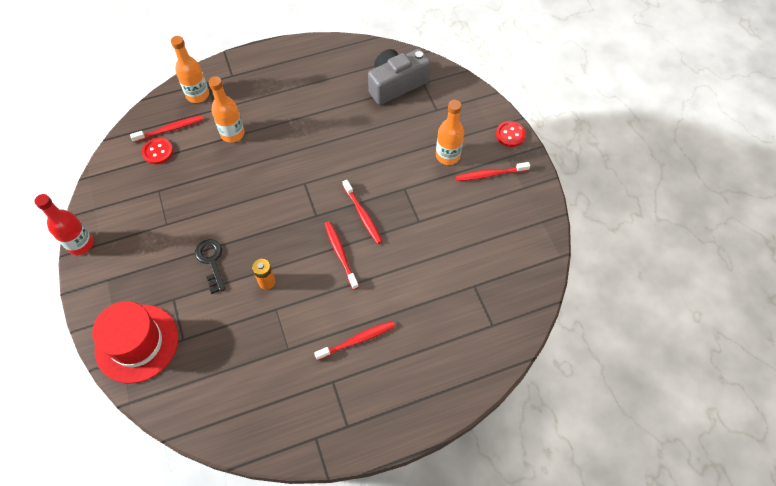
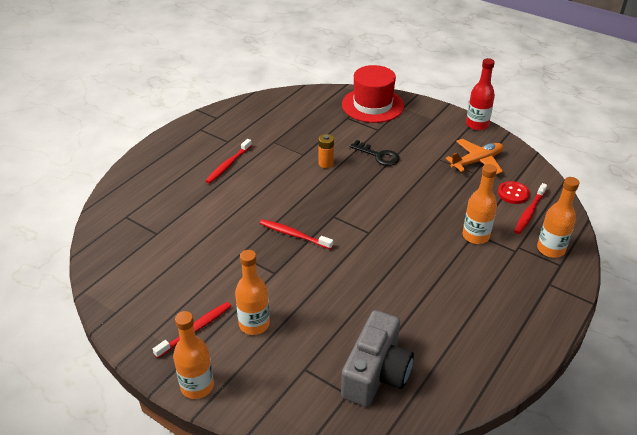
camera: 145 degrees right, 20 degrees down
red toothbrush [325,221,359,290] -> none
red button [496,121,526,147] -> orange bottle [173,311,214,399]
none -> orange plane [445,139,503,174]

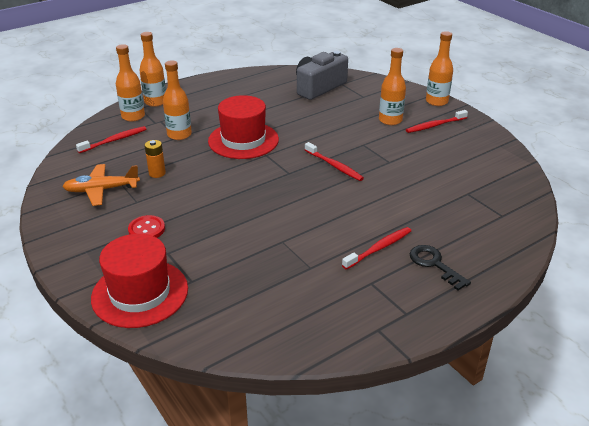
camera: 160 degrees left, 5 degrees down
orange battery [319,134,334,168] -> orange battery moved to [144,140,166,178]
black key [350,140,400,166] -> black key moved to [410,245,471,291]
red bottle [466,58,495,130] -> none
red button [498,181,530,204] -> red button moved to [128,215,165,238]
none -> orange bottle [139,32,166,107]
none -> red hat [208,95,279,159]

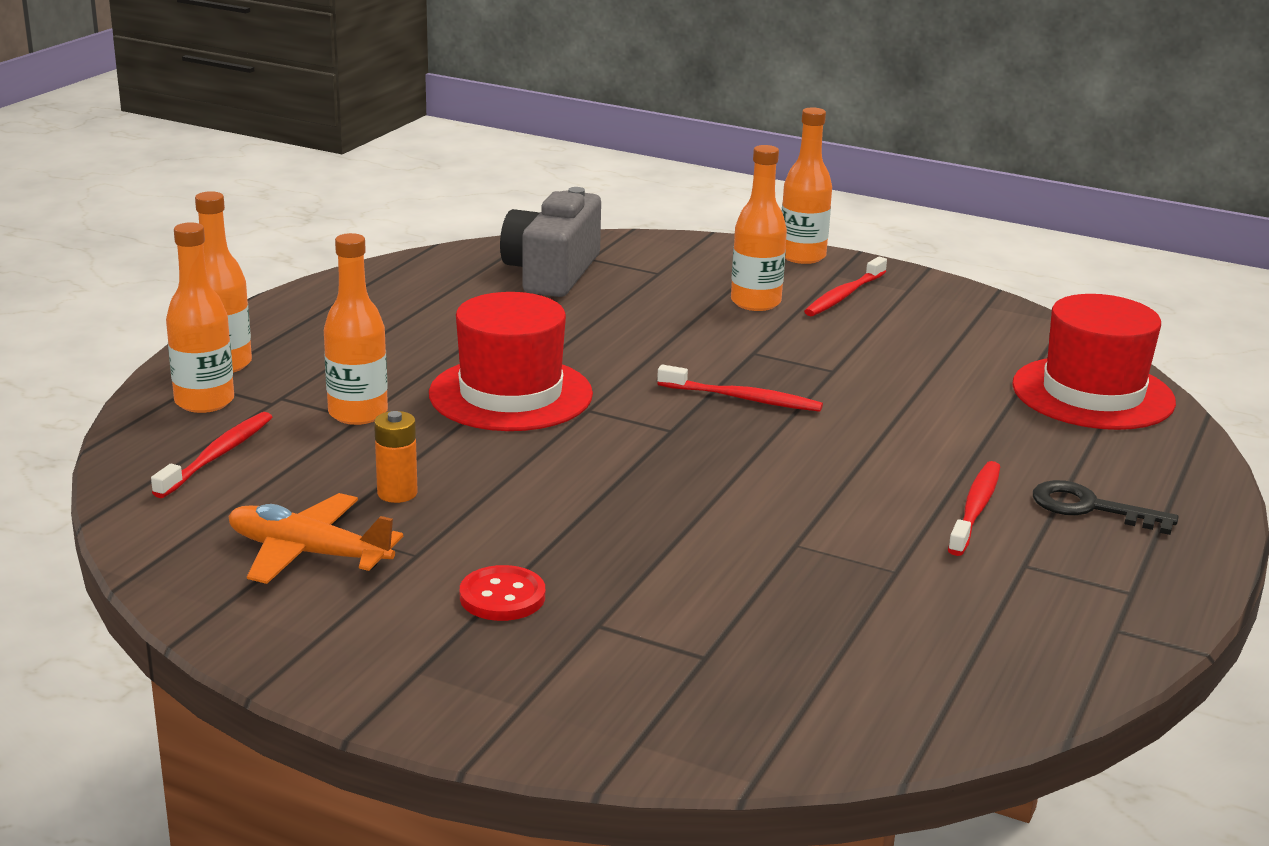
camera: 30 degrees left, 10 degrees down
orange plane [62,164,140,206] -> orange plane turned 60 degrees clockwise [228,493,403,584]
red hat [91,234,188,328] -> red hat moved to [1012,294,1176,430]

